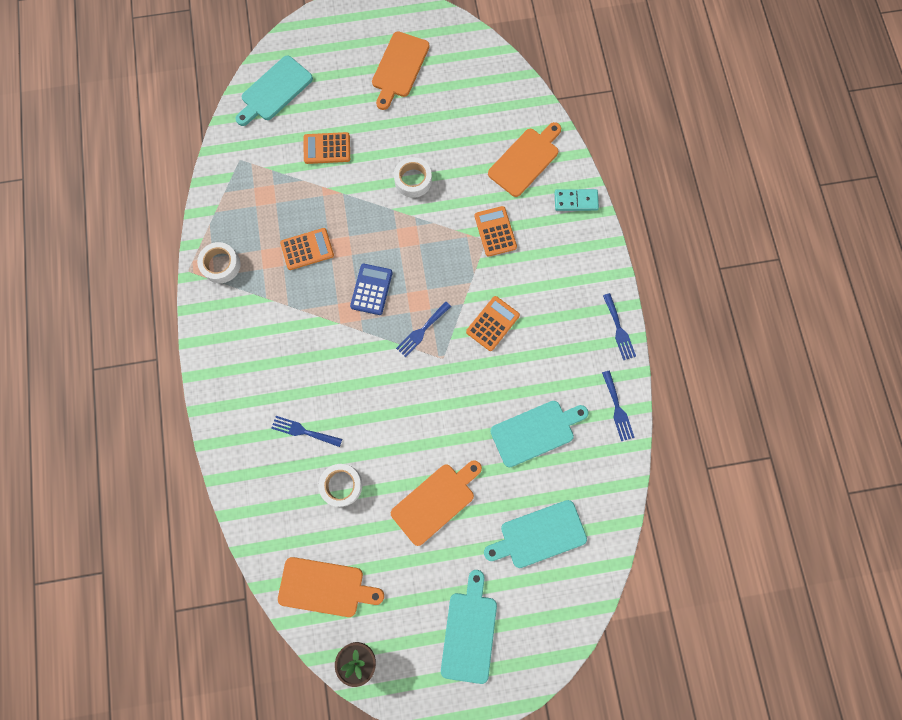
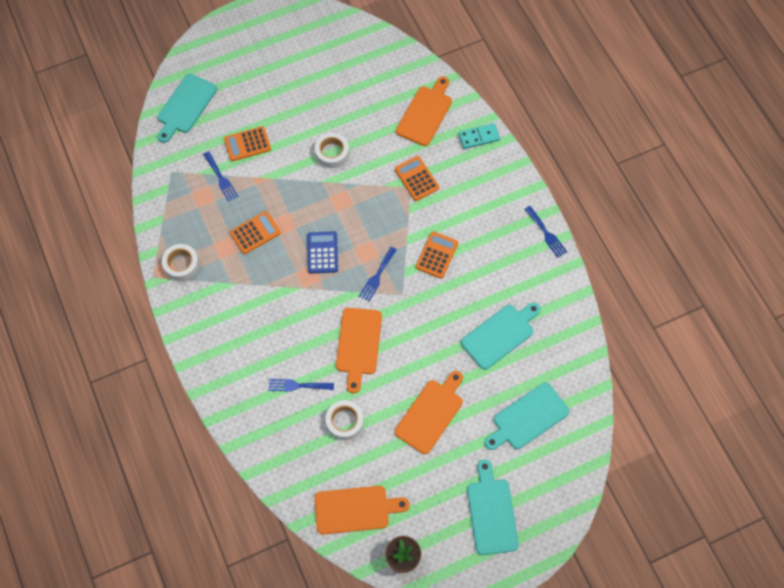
camera: 15 degrees left, 10 degrees down
orange cutting board [372,32,430,110] -> orange cutting board moved to [336,308,382,393]
blue fork [602,371,635,441] -> blue fork moved to [203,151,239,202]

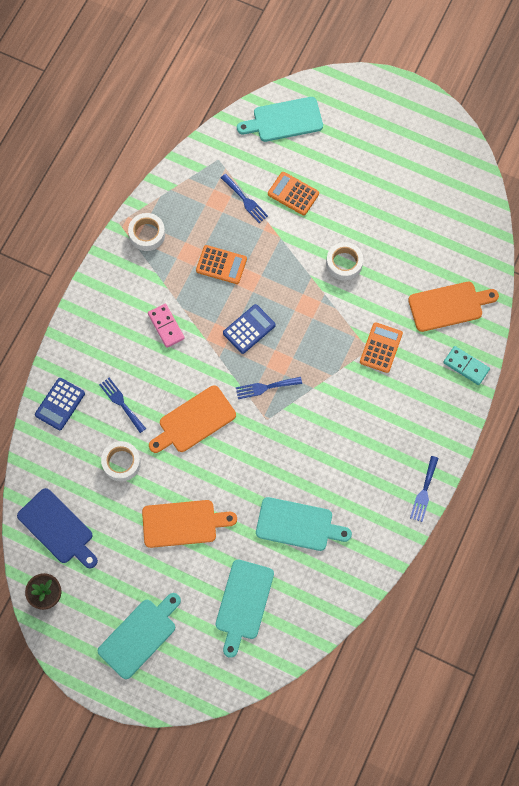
camera: 50 degrees right, 5 degrees up
blue fork [203,151,239,202] -> blue fork turned 60 degrees counterclockwise [221,174,268,223]
orange cutting board [315,486,410,535] -> blue cutting board [17,488,98,568]
orange calculator [416,232,458,279] -> none
turquoise cutting board [484,382,569,450] -> turquoise cutting board turned 90 degrees counterclockwise [216,560,274,658]
none -> blue calculator [35,378,85,430]
none -> pink domino [148,304,185,348]

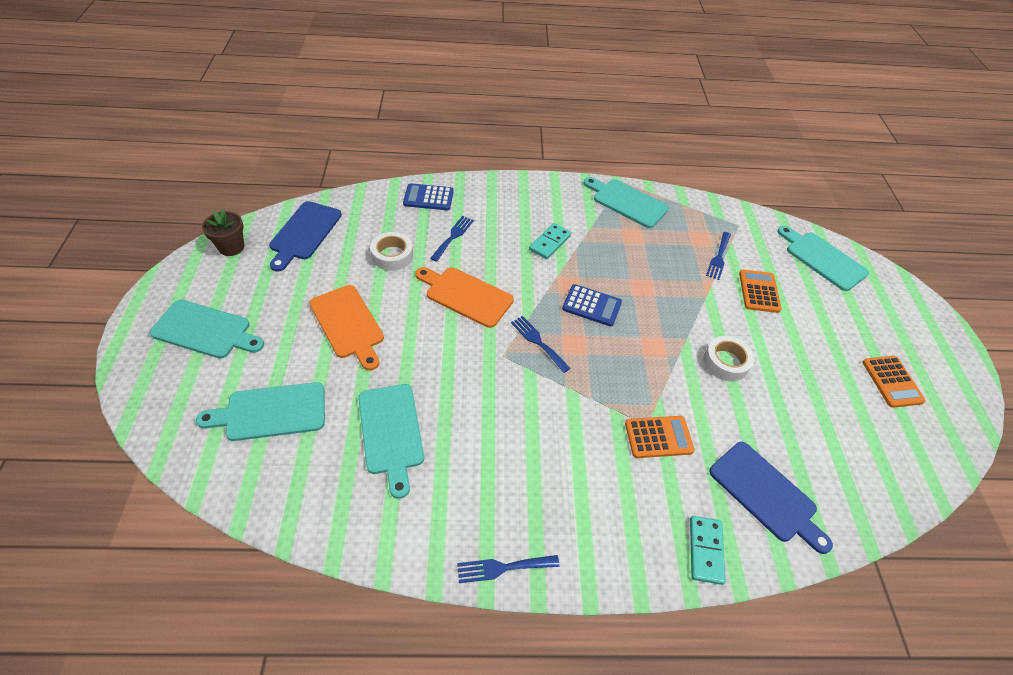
camera: 60 degrees right, 20 degrees down
white tape [128,213,165,251] -> turquoise cutting board [584,177,669,228]
pink domino [148,304,185,348] -> turquoise domino [529,223,571,259]
orange calculator [196,245,247,284] -> orange calculator moved to [862,356,926,408]
orange cutting board [408,282,499,332] -> blue cutting board [709,442,833,554]

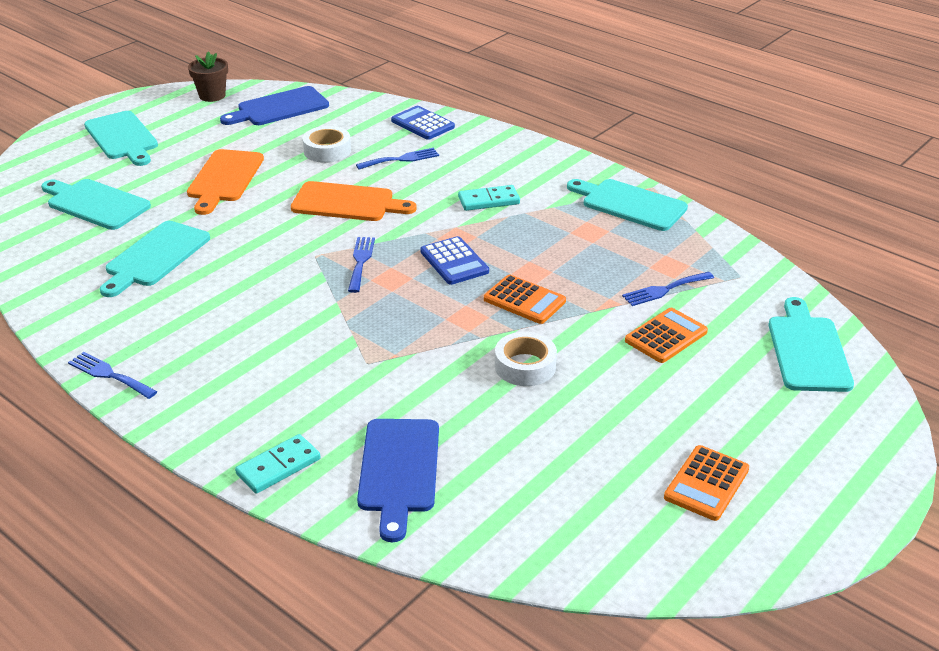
camera: 45 degrees right, 15 degrees down
orange cutting board [415,267,514,328] -> orange cutting board turned 120 degrees clockwise [291,181,417,221]
turquoise cutting board [584,177,669,228] -> turquoise cutting board turned 45 degrees counterclockwise [567,179,688,231]
orange calculator [625,416,694,458] -> orange calculator moved to [484,275,566,324]

